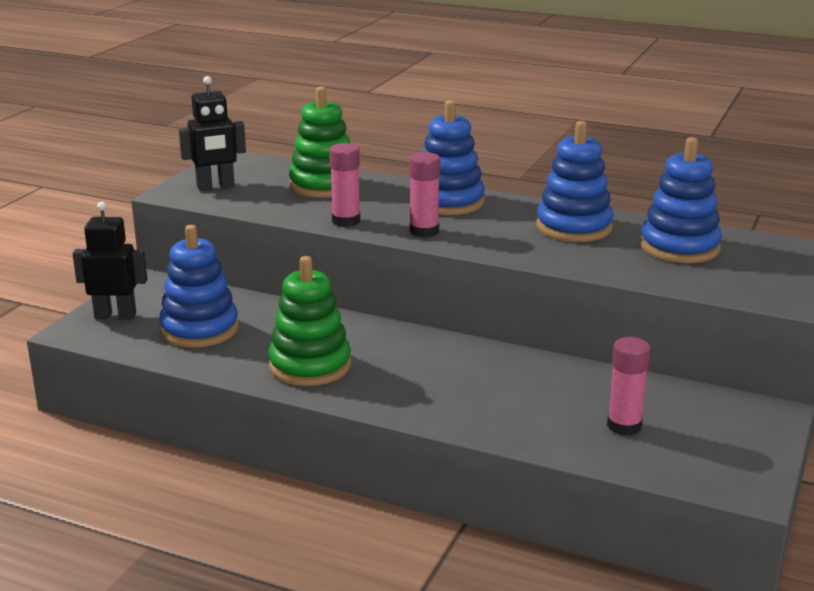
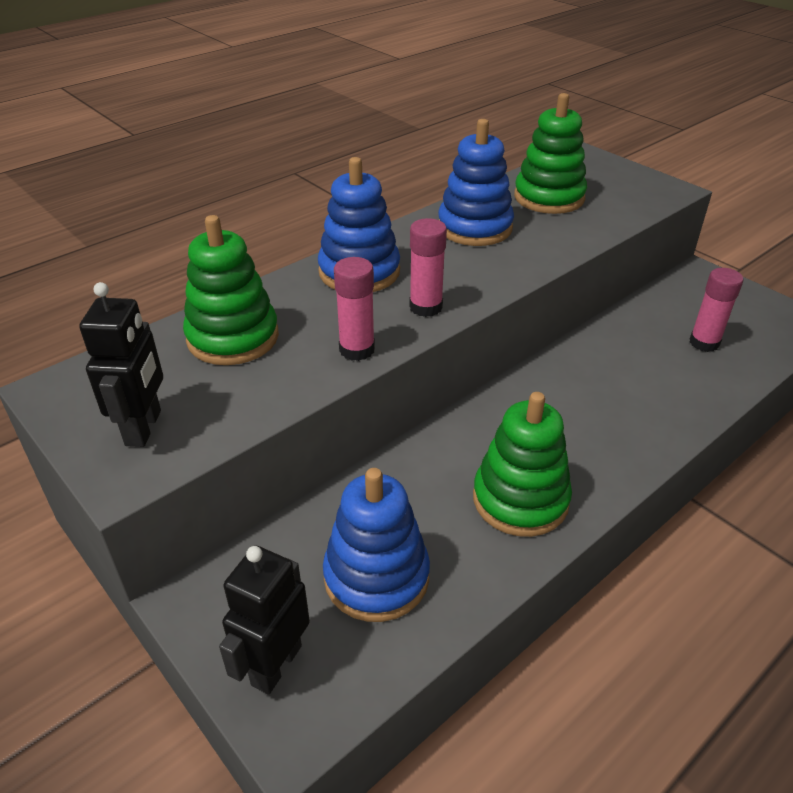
camera: 65 degrees left, 15 degrees up
blue stacking toy [640,137,722,263] -> green stacking toy [514,93,587,214]

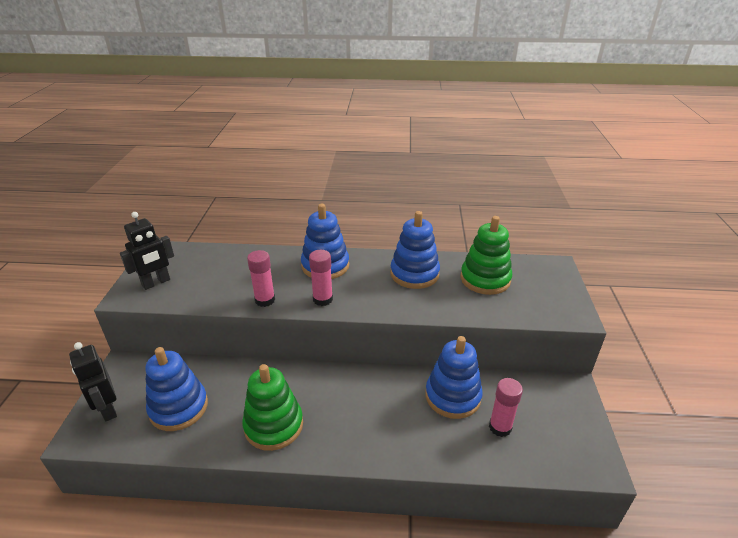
camera: 45 degrees right, 5 degrees down
green stacking toy [183,215,279,365] -> none
black robot [219,546,310,695] -> black robot turned 105 degrees counterclockwise [69,342,117,422]
none -> blue stacking toy [425,336,483,419]

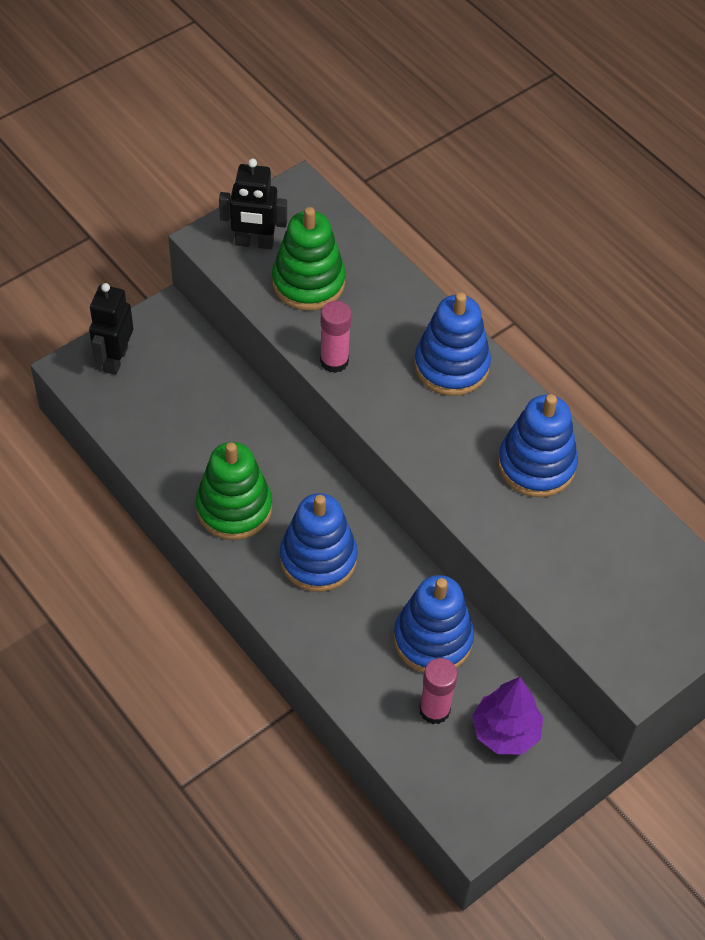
camera: 45 degrees right, 20 degrees up
blue stacking toy [145,347,208,431] -> blue stacking toy moved to [280,493,358,592]
pink glue stick [309,250,333,306] -> none
green stacking toy [461,216,512,295] -> green stacking toy moved to [272,207,345,310]
none -> purple tree [472,677,543,755]

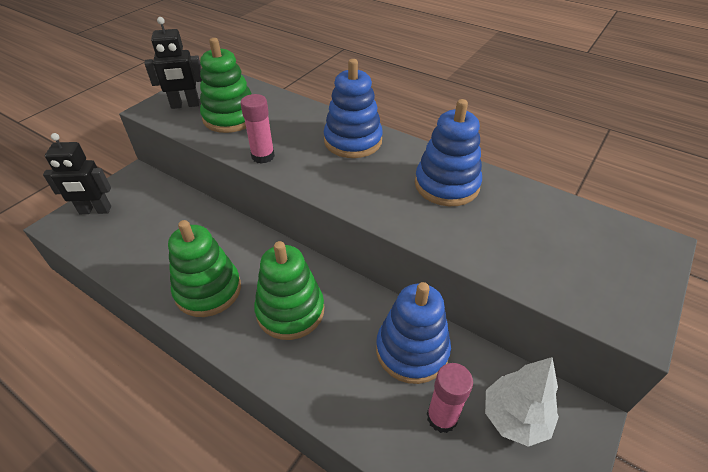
camera: 15 degrees left, 10 degrees down
black robot [89,283,133,375] -> black robot turned 90 degrees counterclockwise [43,133,111,214]
blue stacking toy [280,493,358,592] -> green stacking toy [254,241,324,340]
purple tree [472,677,543,755] -> white tree [485,357,559,447]

